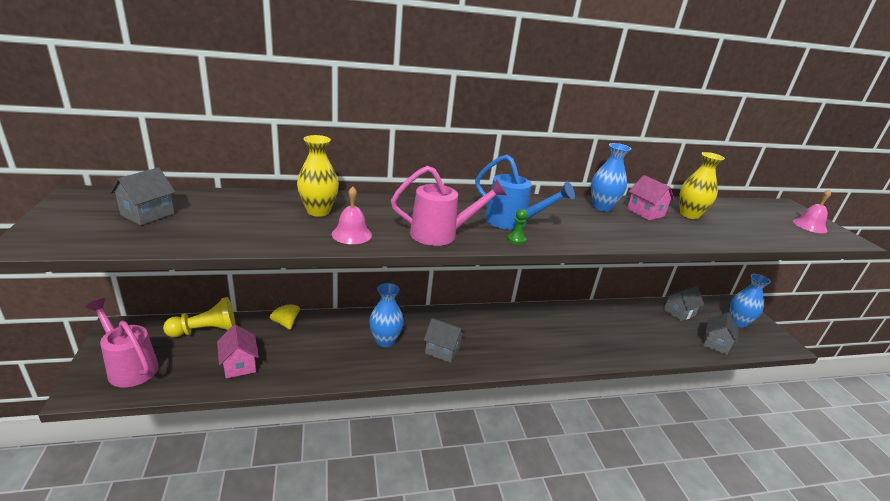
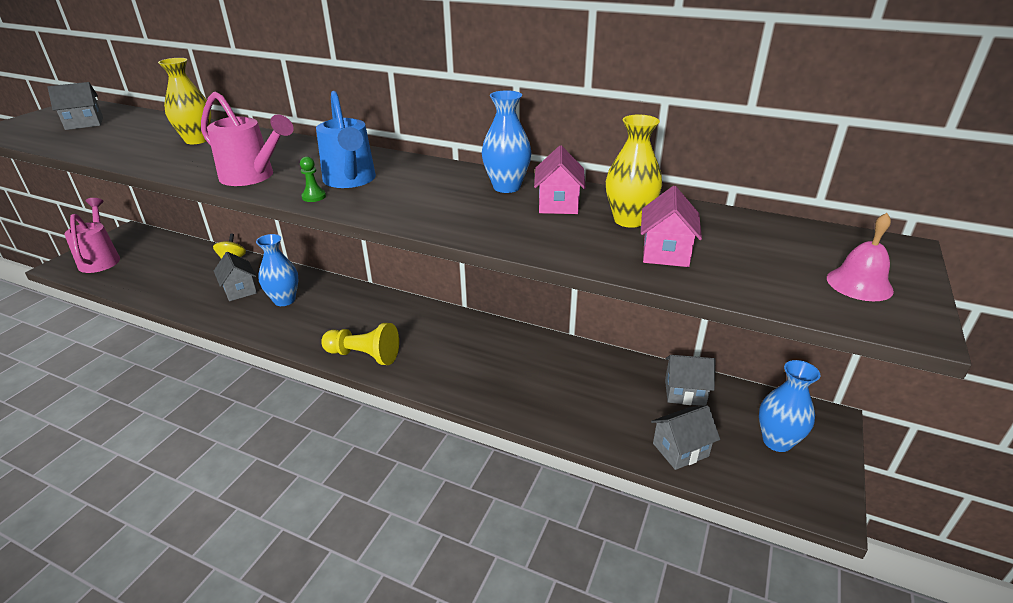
camera: 40 degrees right, 5 degrees up
yellow pawn [163,297,235,337] -> yellow pawn moved to [321,323,399,365]
pink house [217,325,259,378] -> pink house moved to [641,186,702,267]
pink bell [332,186,372,244] -> none
grey house [424,318,465,363] -> grey house moved to [214,252,257,301]

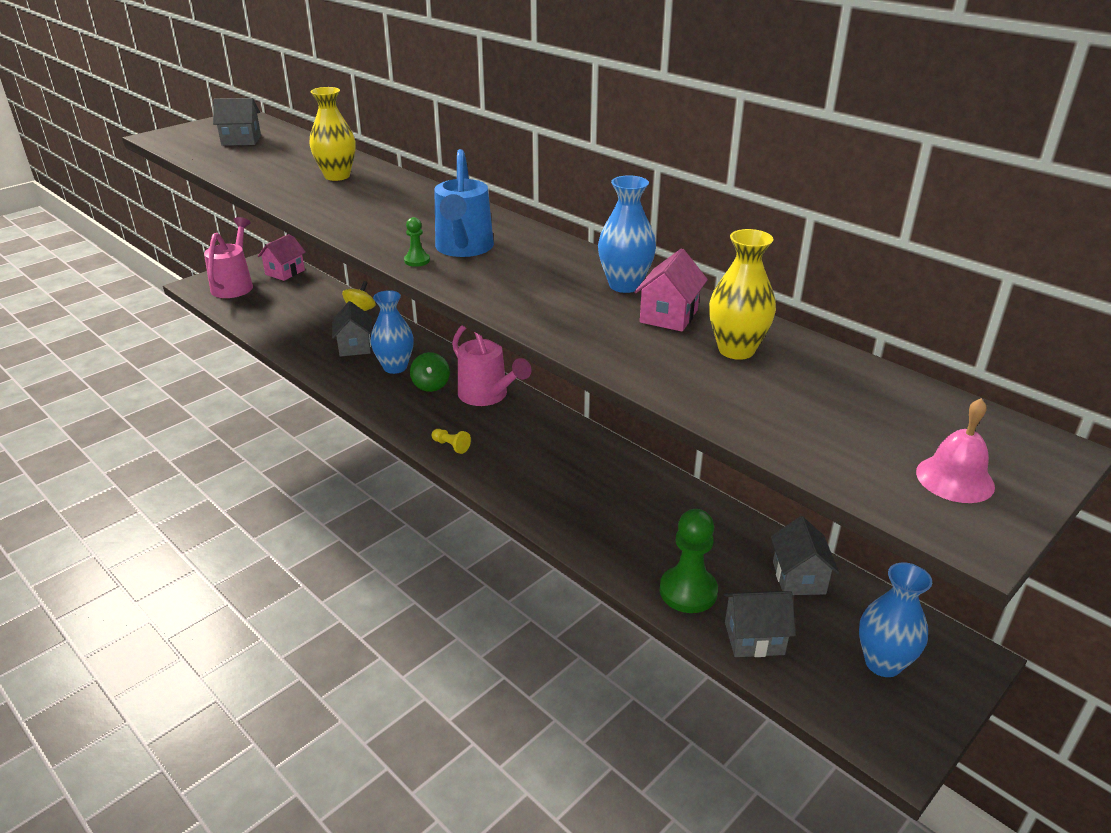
camera: 20 degrees right, 0 degrees up
pink watering can [201,92,294,186] -> pink watering can moved to [452,325,532,406]
yellow pawn [321,323,399,365] -> yellow pawn [432,429,471,454], size x0.48
pink house [641,186,702,267] -> pink house moved to [258,234,306,281]
grey house [665,355,716,406] -> grey house turned 60 degrees clockwise [771,516,839,595]
none -> green spinning top [410,352,450,392]
none -> green pawn [660,509,718,613]

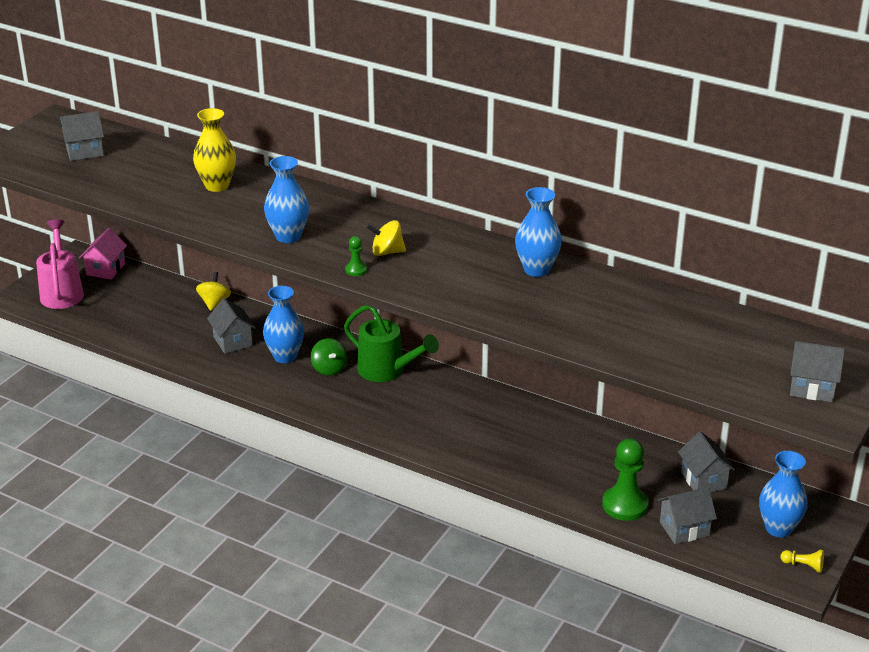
camera: 15 degrees left, 0 degrees up
yellow pawn [432,429,471,454] -> yellow pawn moved to [781,550,824,573]
blue watering can [434,149,494,257] -> yellow spinning top [367,220,406,256]
pink watering can [452,325,532,406] -> green watering can [344,305,439,382]
pink house [634,248,708,332] -> none
yellow vase [709,229,776,360] -> none
pink bell [916,398,995,503] -> grey house [790,341,845,402]
none -> blue vase [264,156,309,243]

